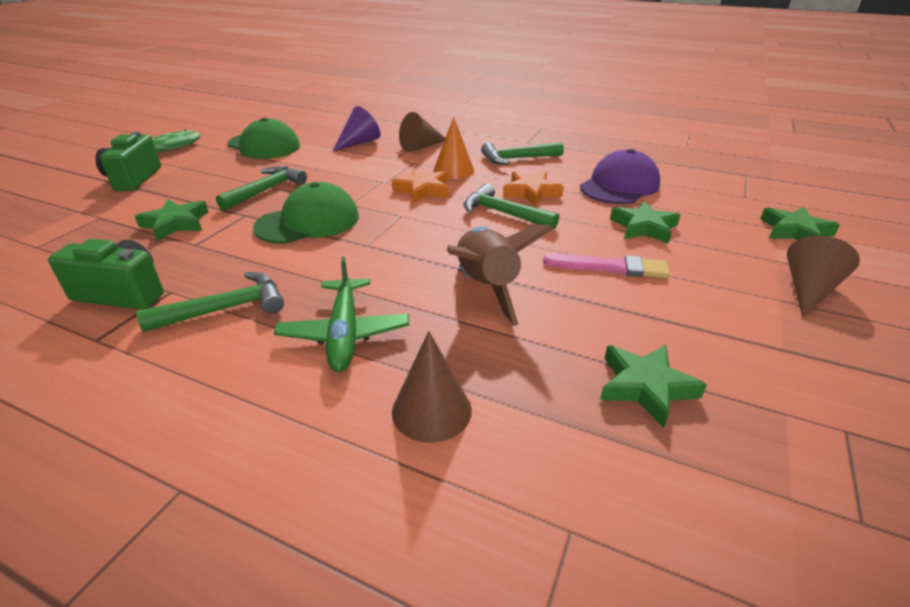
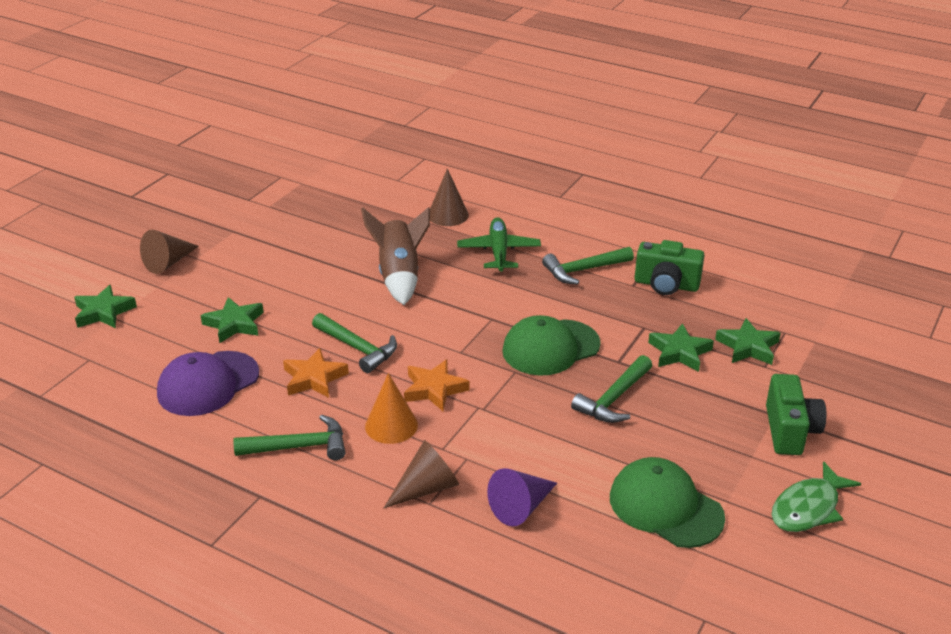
camera: 175 degrees left, 0 degrees up
pink brush [543,254,670,278] -> none
green star [600,345,707,428] -> green star moved to [715,318,781,365]

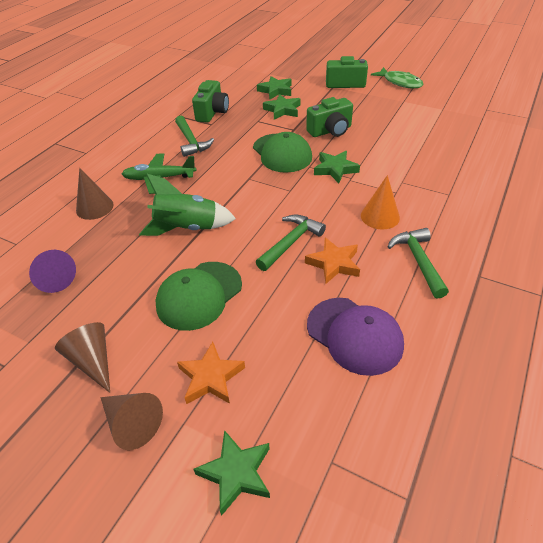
camera: 90 degrees left, 10 degrees up
green star [200,297,264,343] -> green star moved to [314,151,360,183]
brown rocket [361,207,430,305] -> green rocket [139,174,236,236]
brown cone [384,440,459,508] -> brown cone moved to [55,322,110,393]
orange star [404,359,470,411] -> orange star moved to [177,342,245,404]
purple cone [487,468,557,526] -> purple cone moved to [29,250,76,293]
green hammer [571,355,652,423] -> green camera [306,97,353,137]
green cap [610,457,725,548] -> green cap moved to [156,262,242,331]

